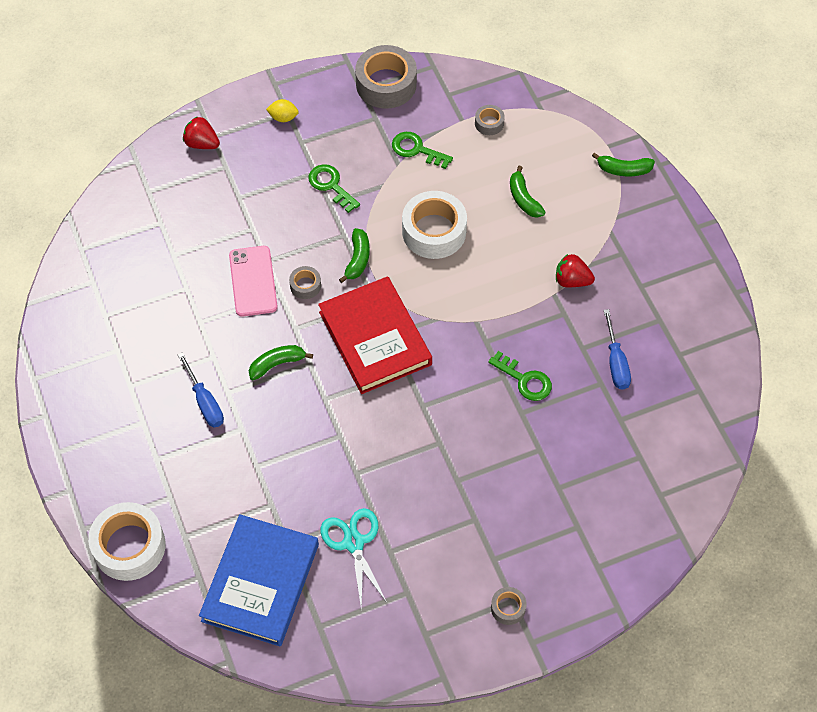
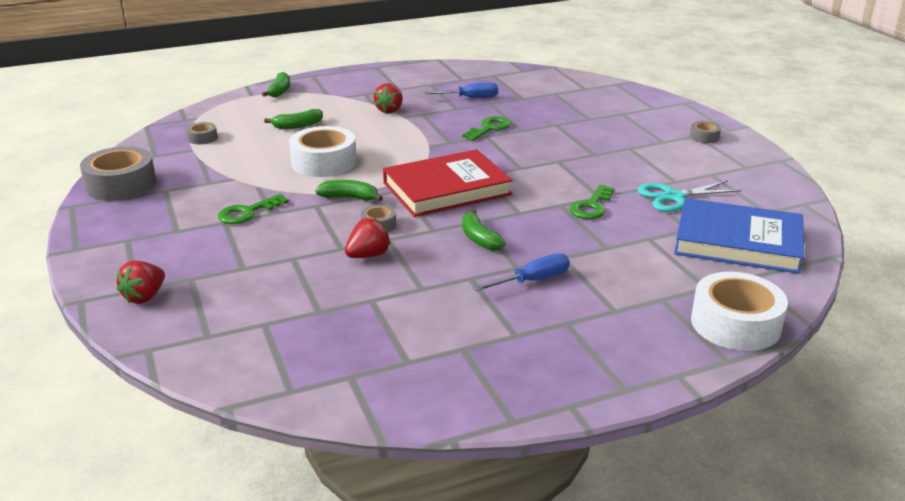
camera: 90 degrees left, 30 degrees down
pink phone [229,246,278,317] -> red strawberry [345,218,391,258]
yellow lemon [266,99,299,122] -> none
green key [392,132,453,169] -> green key moved to [570,185,615,219]

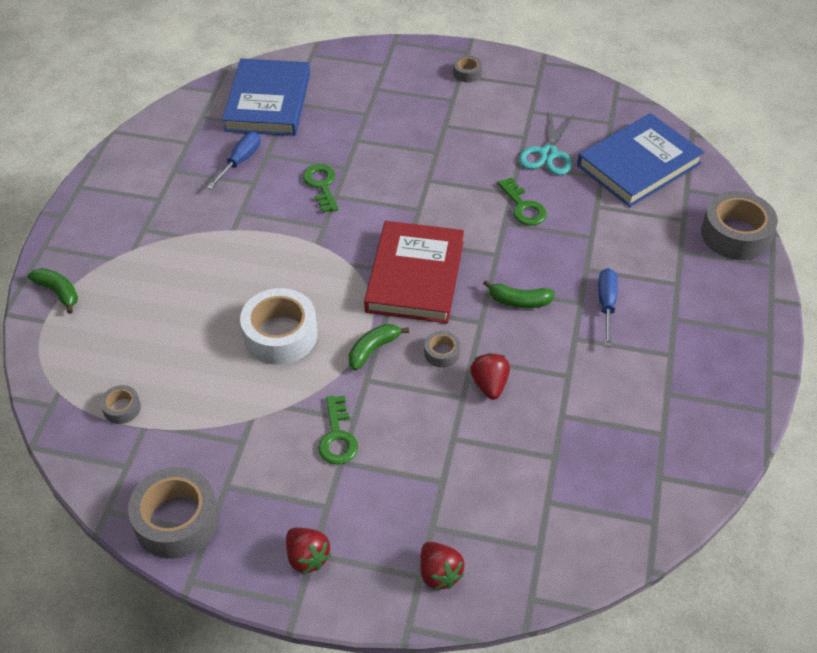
camera: 55 degrees left, 20 degrees up
green banana [264,109,323,129] -> none
red strawberry [374,83,403,113] -> red strawberry moved to [286,528,331,574]
white tape [691,272,788,351] -> grey tape [701,191,778,260]
none -> blue book [222,58,310,136]

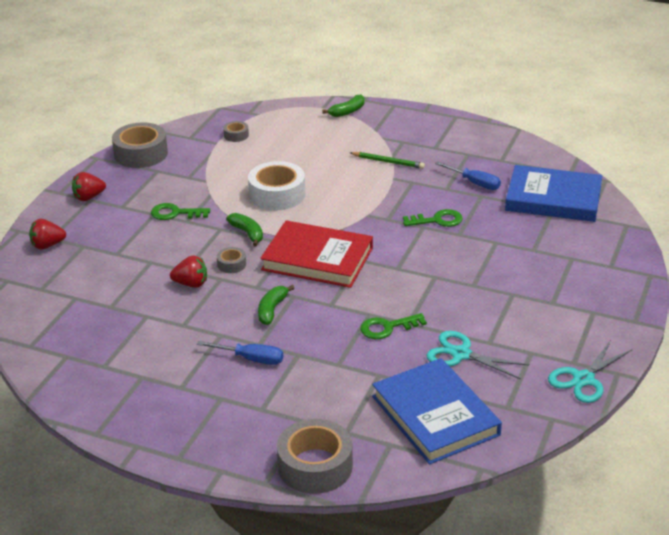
camera: 100 degrees right, 15 degrees down
grey tape [453,55,482,82] -> none
none -> green pencil [350,152,425,169]
none -> turquoise scissors [548,340,633,403]

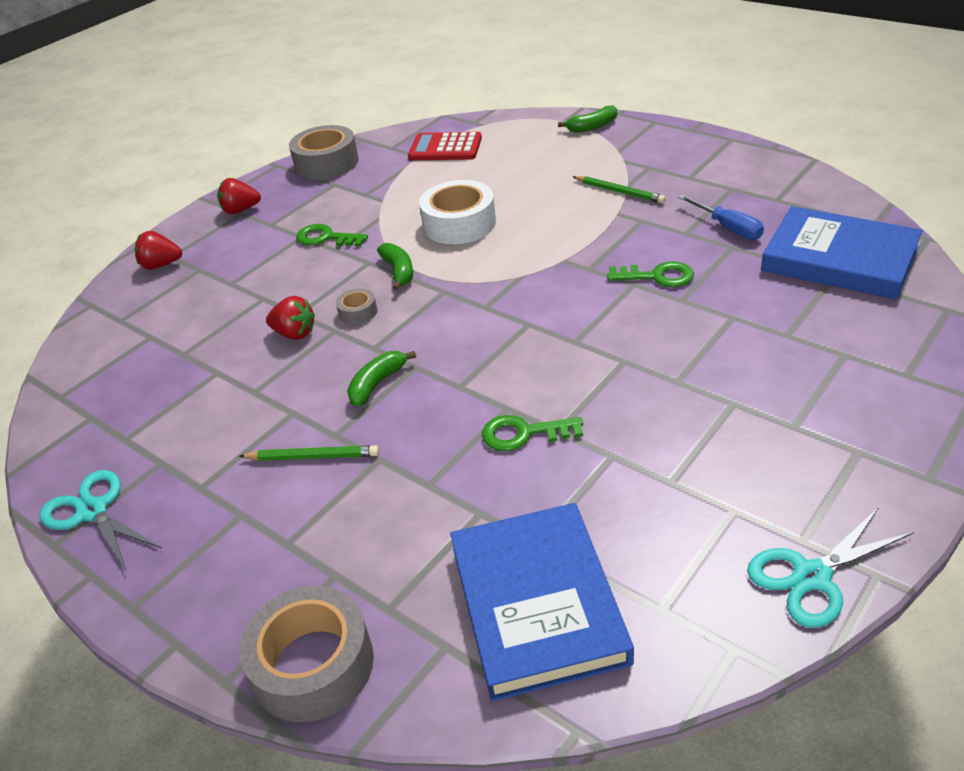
camera: 20 degrees right, 5 degrees up
blue screwdriver [197,341,283,365] -> green pencil [239,446,379,461]
grey tape [223,121,249,142] -> red calculator [408,132,482,160]
red book [260,220,373,288] -> none
turquoise scissors [427,331,529,379] -> turquoise scissors moved to [39,470,161,572]

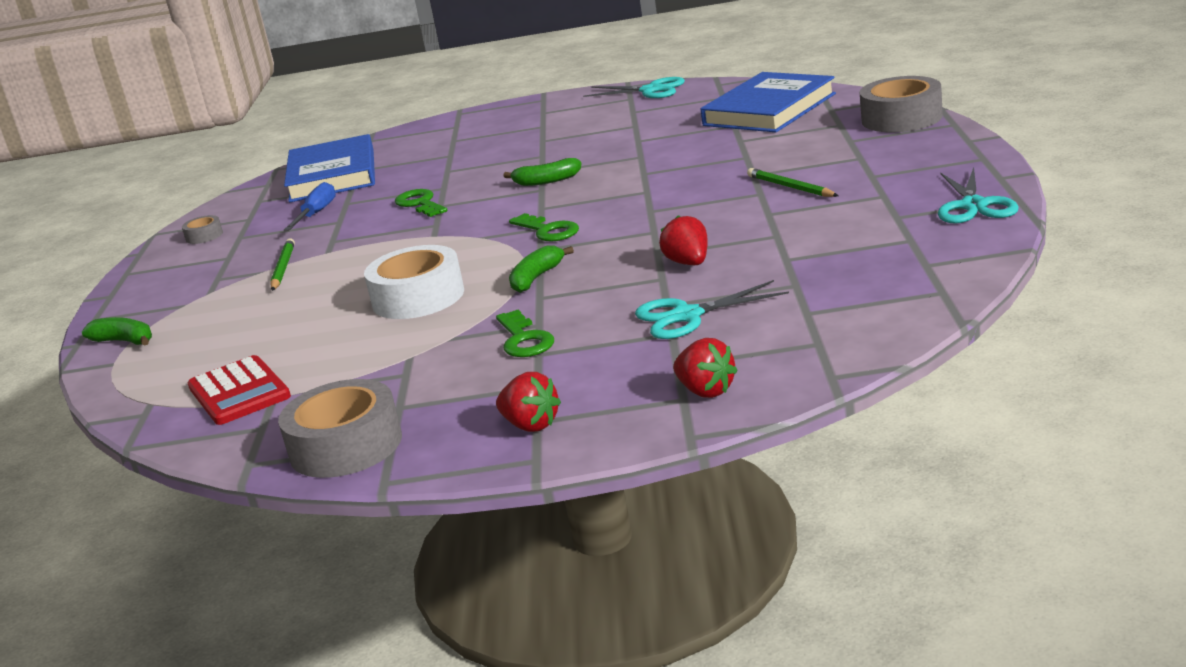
camera: 130 degrees left, 15 degrees down
grey tape [336,288,377,324] -> grey tape moved to [182,215,223,244]
green banana [347,351,416,407] -> green banana moved to [504,158,582,186]
green key [482,415,583,451] -> green key moved to [509,213,579,241]
none -> turquoise scissors [635,280,789,339]

